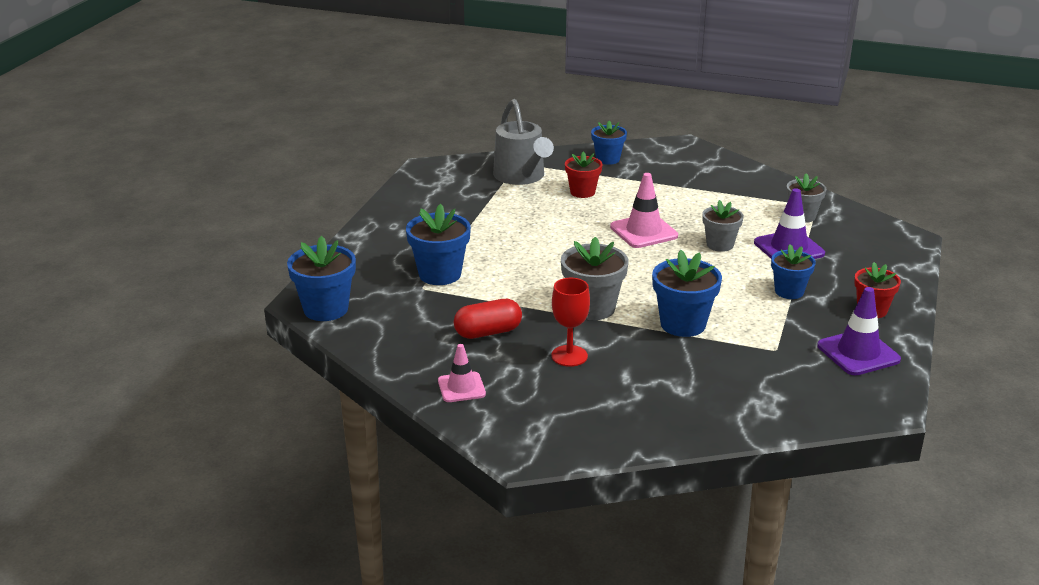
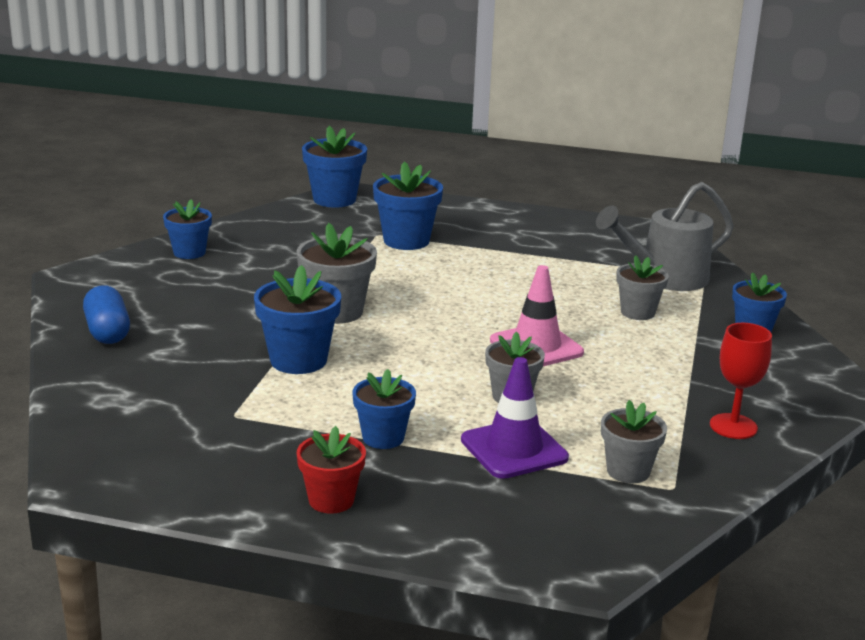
camera: 85 degrees right, 5 degrees down
pink traffic cone [438,344,486,402] -> blue flower pot [163,199,212,259]
red capsule [454,299,522,339] -> none
red goblet [551,278,590,367] -> red goblet moved to [710,323,772,439]
red flower pot [565,152,602,198] -> grey flower pot [616,255,669,320]
purple traffic cone [817,287,901,376] -> none
none -> blue capsule [83,285,130,344]

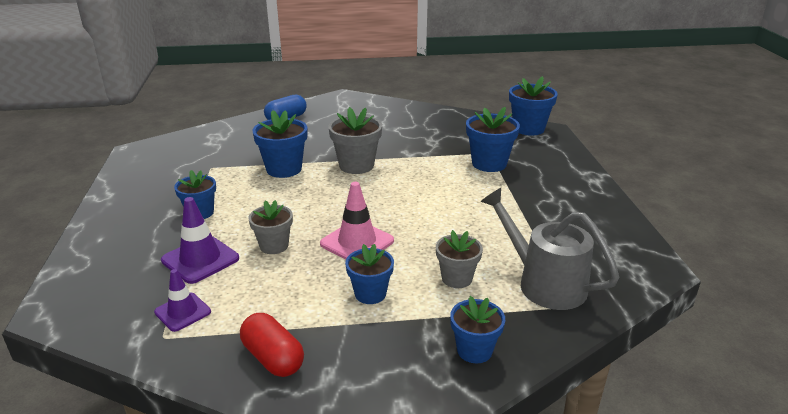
camera: 70 degrees right, 5 degrees up
blue flower pot [163,199,212,259] -> blue flower pot moved to [345,244,394,304]
red flower pot [296,426,366,514] -> none
grey flower pot [601,400,667,483] -> purple traffic cone [154,269,211,332]
red goblet [710,323,772,439] -> red capsule [240,313,304,377]

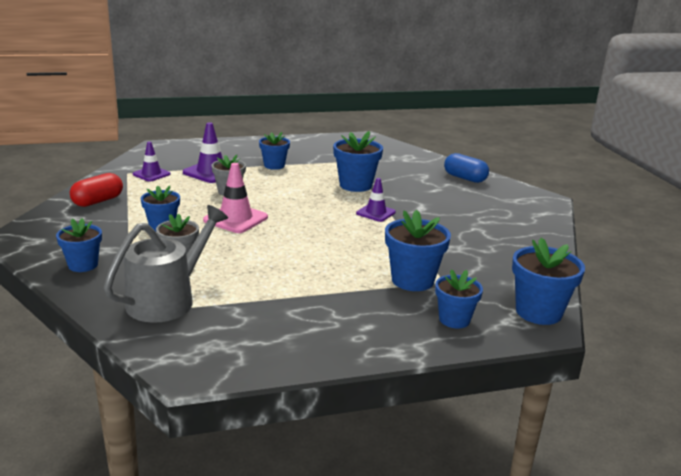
camera: 80 degrees right, 5 degrees down
grey flower pot [328,107,382,174] -> purple traffic cone [356,178,396,222]
none -> blue flower pot [435,269,483,328]

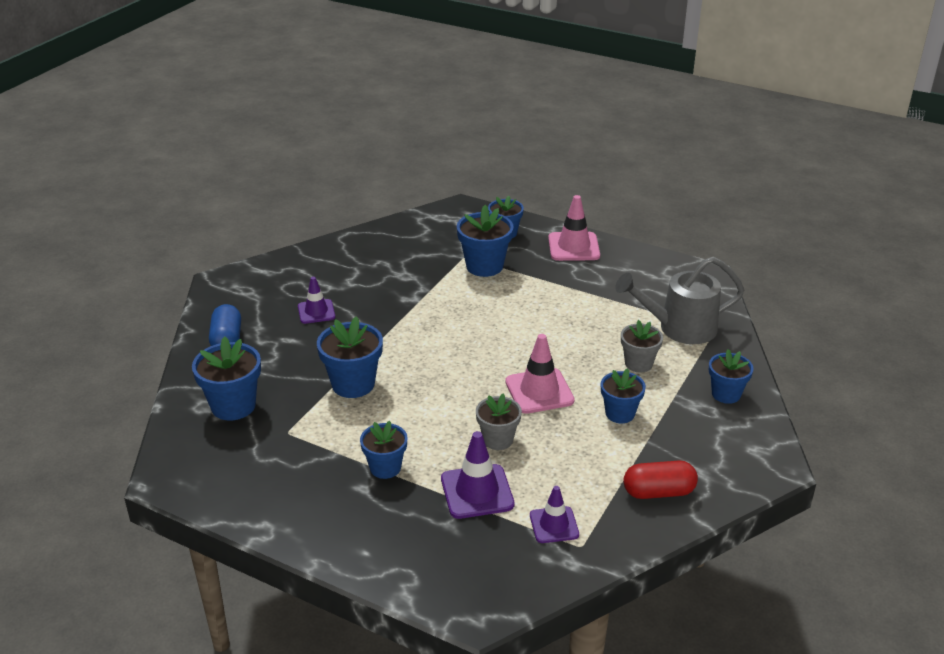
camera: 135 degrees left, 10 degrees up
purple traffic cone [356,178,396,222] -> purple traffic cone moved to [298,277,335,324]
blue flower pot [512,237,585,325] -> blue flower pot moved to [192,336,261,421]
none -> pink traffic cone [548,195,600,261]

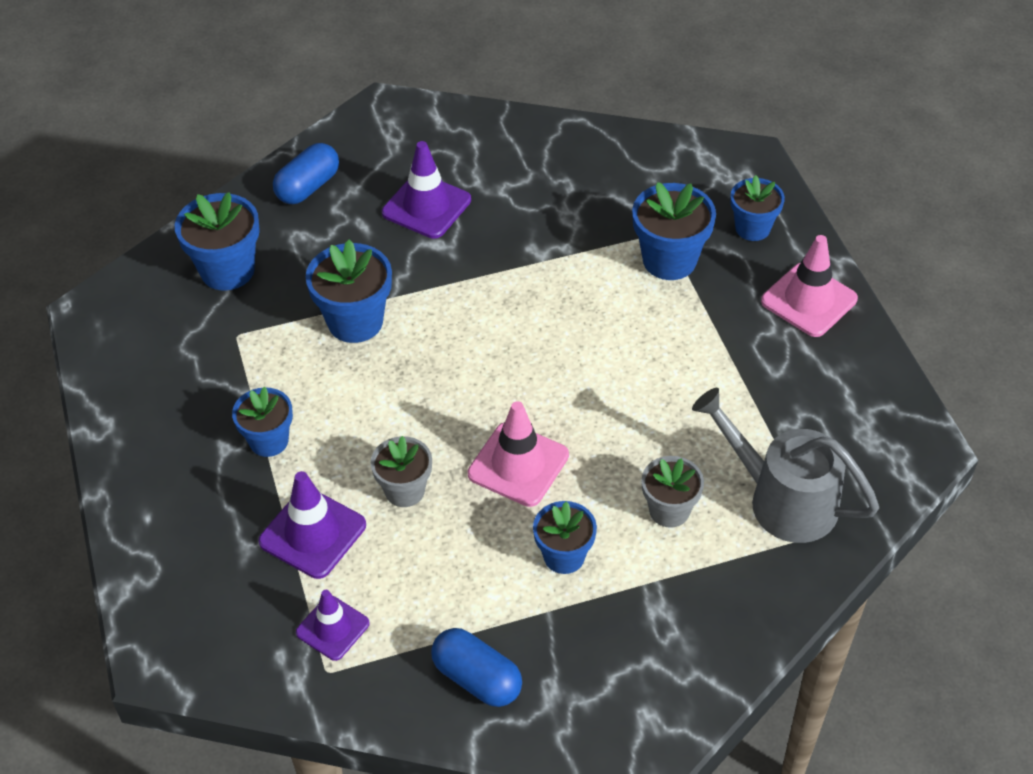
camera: 45 degrees right, 15 degrees up
purple traffic cone [298,277,335,324] -> purple traffic cone [382,141,471,239], size x1.53
red capsule [624,461,698,499] -> blue capsule [431,628,522,707]
blue flower pot [709,349,754,404] -> none

